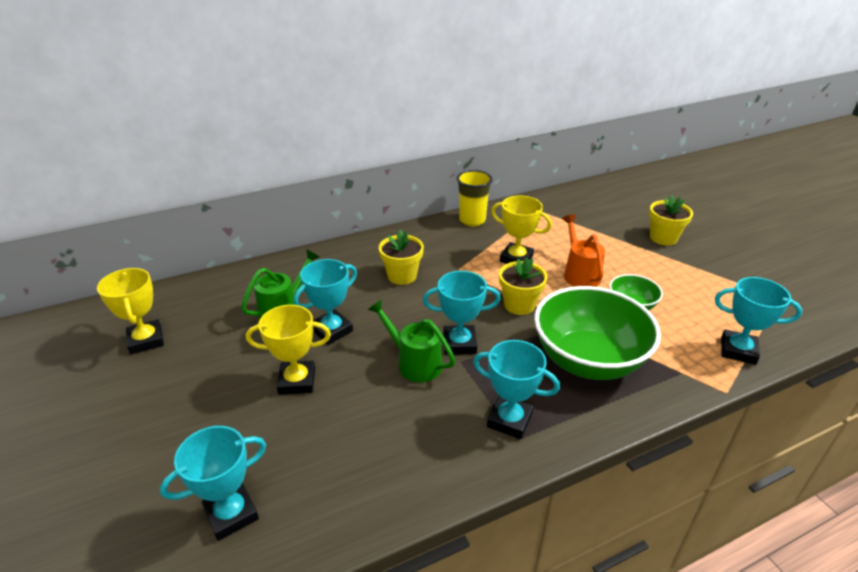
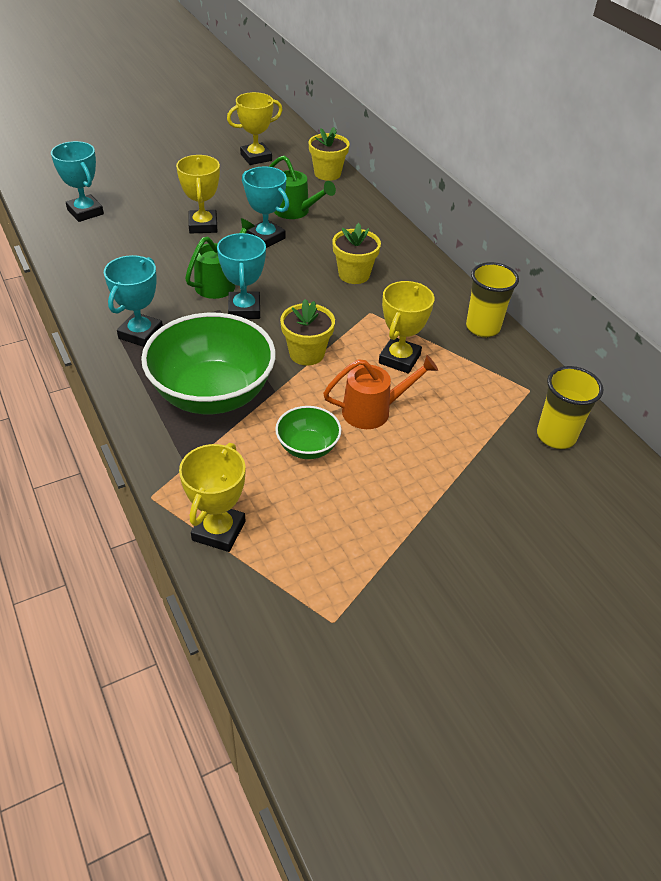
camera: 85 degrees right, 10 degrees up
yellow flower pot [649,195,693,246] -> yellow flower pot moved to [308,127,350,181]
turquoise trophy [715,277,802,365] -> yellow trophy [179,443,245,552]
none -> yellow cup [537,366,604,449]

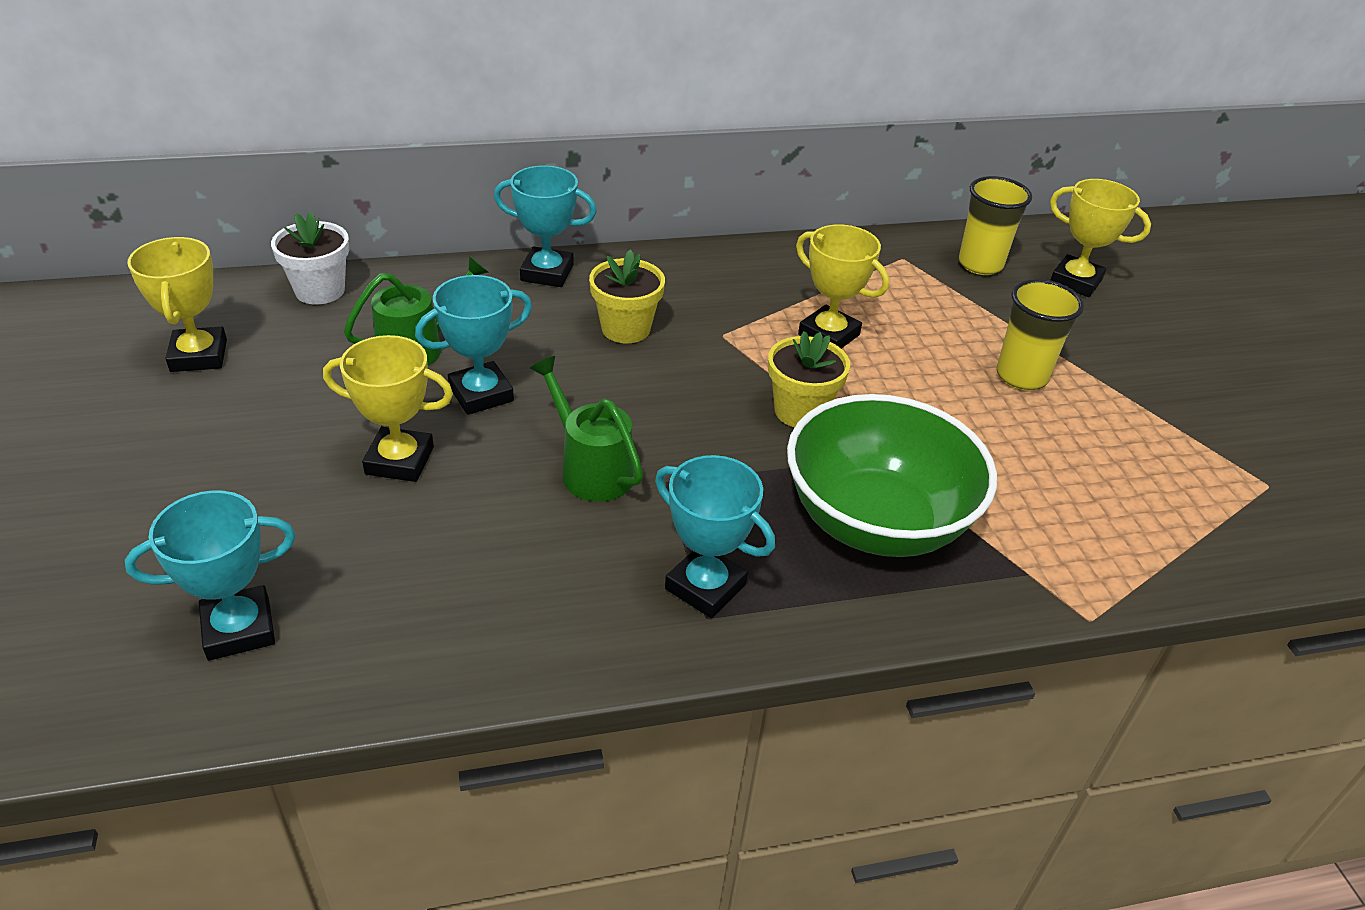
camera: 75 degrees left, 5 degrees down
yellow trophy [179,443,245,552] -> yellow trophy moved to [1050,179,1151,297]
turquoise trophy [217,233,266,319] -> turquoise trophy moved to [494,165,597,287]
green bowl [275,406,341,459] -> none
yellow flower pot [308,127,350,181] -> white flower pot [271,212,349,305]
orange watering can [323,355,438,429] -> none
yellow cup [466,262,519,337] -> yellow cup moved to [997,279,1084,390]

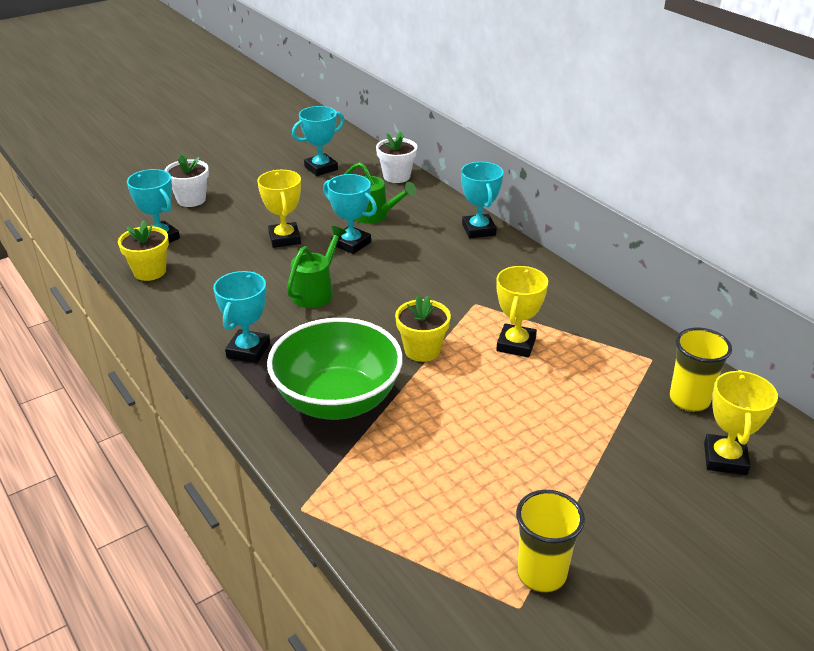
camera: 70 degrees right, 5 degrees down
yellow trophy [127,237,227,372] -> turquoise trophy [292,106,345,176]
yellow flower pot [589,249,665,343] -> yellow flower pot moved to [118,220,169,281]
yellow cup [997,279,1084,390] -> yellow cup moved to [516,490,585,593]
none -> white flower pot [164,153,209,207]

